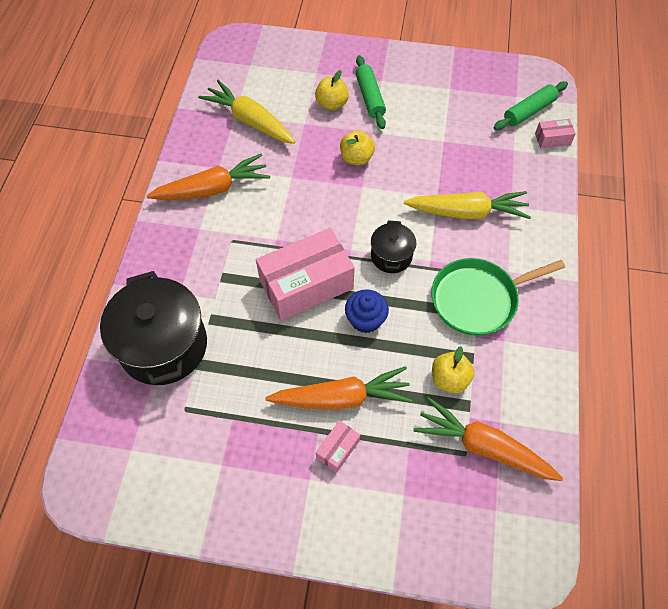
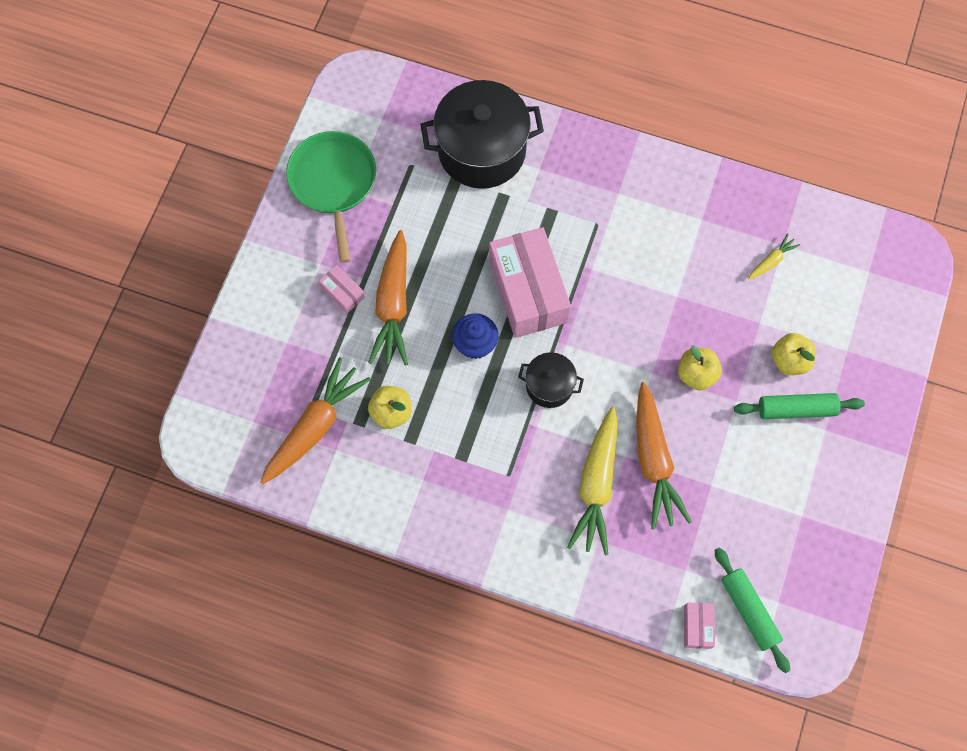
camera: 100 degrees right, 10 degrees up
orange carrot [146,154,270,200] -> orange carrot moved to [636,382,692,530]
yellow carrot [198,80,295,144] -> yellow carrot [748,234,800,280], size x0.46
green pan [431,258,565,336] -> green pan moved to [286,131,376,263]

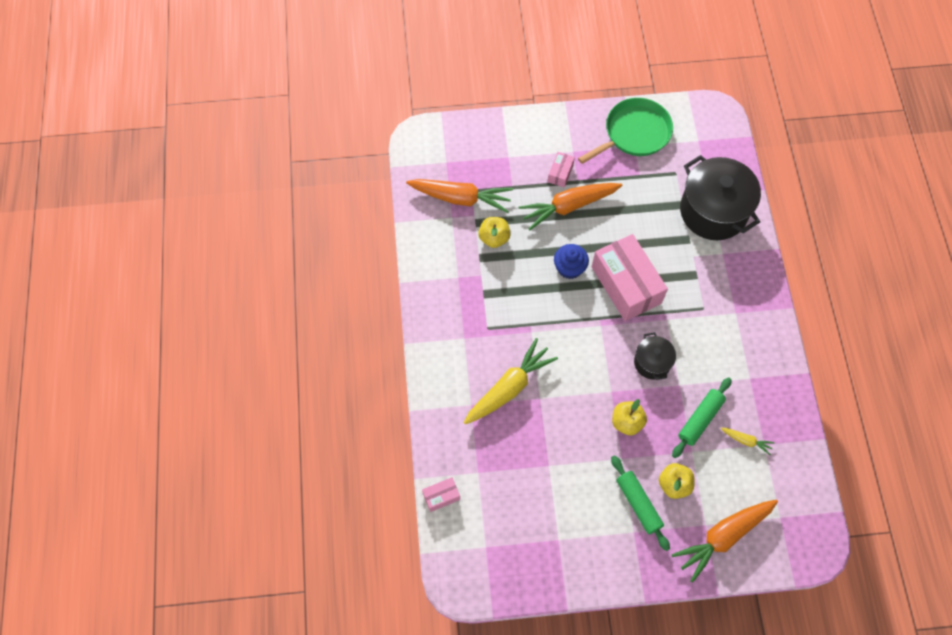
camera: 65 degrees right, 5 degrees down
pink box [489,227,571,338] -> pink box turned 75 degrees counterclockwise [592,234,668,321]
black pot [518,352,584,408] -> black pot moved to [634,332,676,380]
yellow carrot [567,407,618,556] -> yellow carrot turned 150 degrees clockwise [464,338,558,424]
orange carrot [636,382,692,530] -> orange carrot moved to [671,500,778,583]
green rolling pin [715,547,790,673] -> green rolling pin moved to [672,377,732,458]

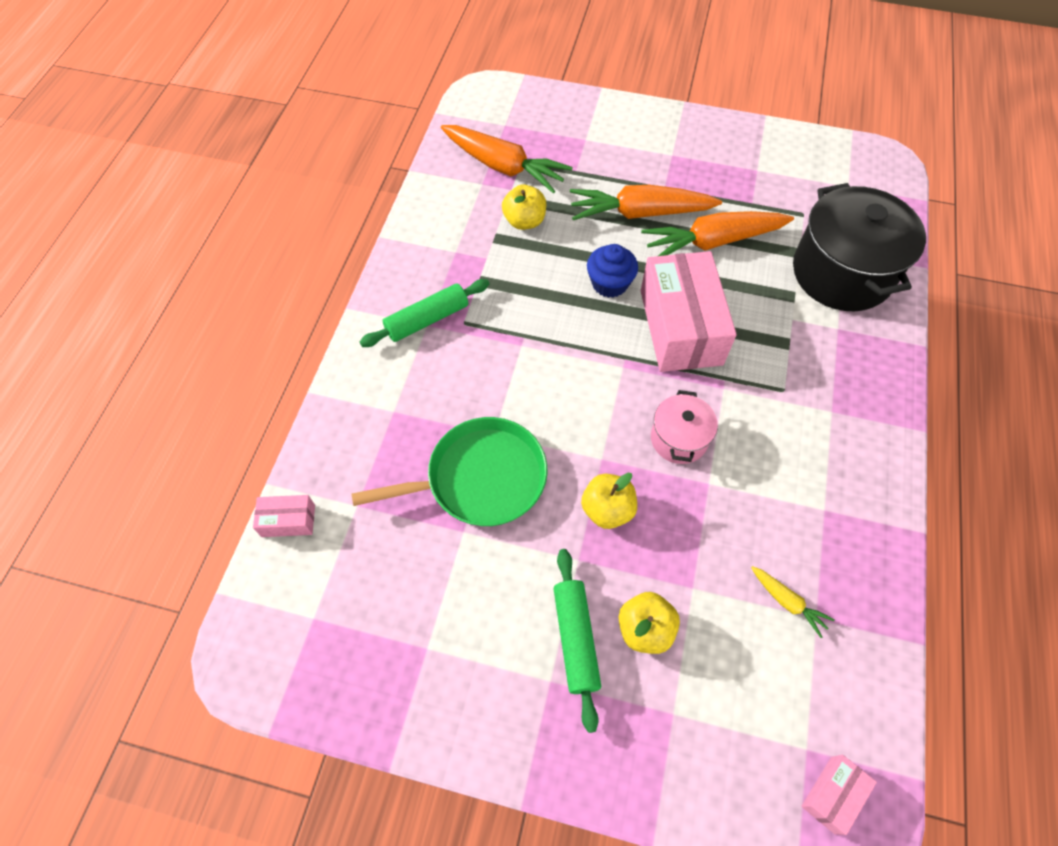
camera: 20 degrees right, 5 degrees down
yellow carrot [464,338,558,424] -> none
pink box [548,152,575,188] -> pink box moved to [802,755,877,835]
green pan [578,98,673,164] -> green pan moved to [352,417,547,526]
black pot [634,332,676,380] -> pink pot [651,390,718,464]
orange carrot [671,500,778,583] -> orange carrot moved to [641,211,794,256]
green rolling pin [672,377,732,458] -> green rolling pin moved to [360,279,489,347]

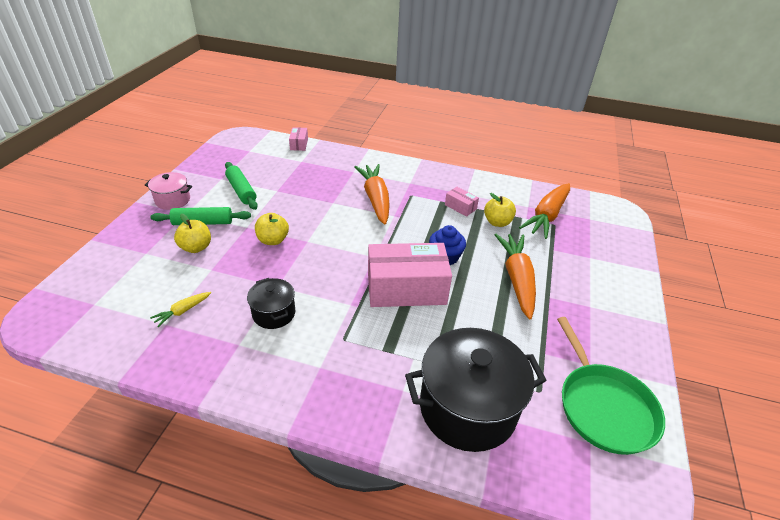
camera: 90 degrees right, 20 degrees down
green pan [352,417,547,526] -> green pan moved to [557,317,665,455]
green rolling pin [360,279,489,347] -> green rolling pin moved to [225,162,258,210]
orange carrot [641,211,794,256] -> orange carrot moved to [354,164,390,225]
pink pot [651,390,718,464] -> pink pot moved to [145,172,192,210]
pink box [802,755,877,835] -> pink box moved to [445,187,479,217]
none -> black pot [247,278,295,329]

